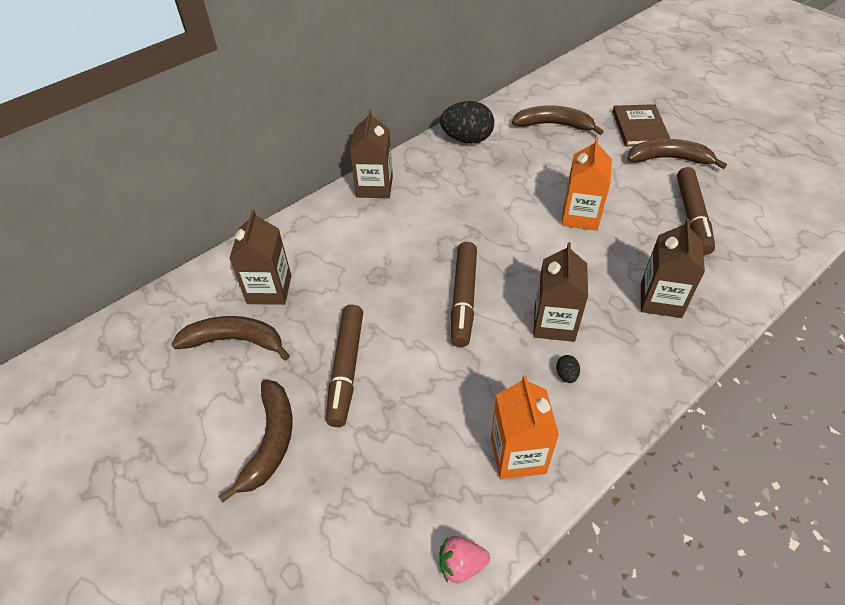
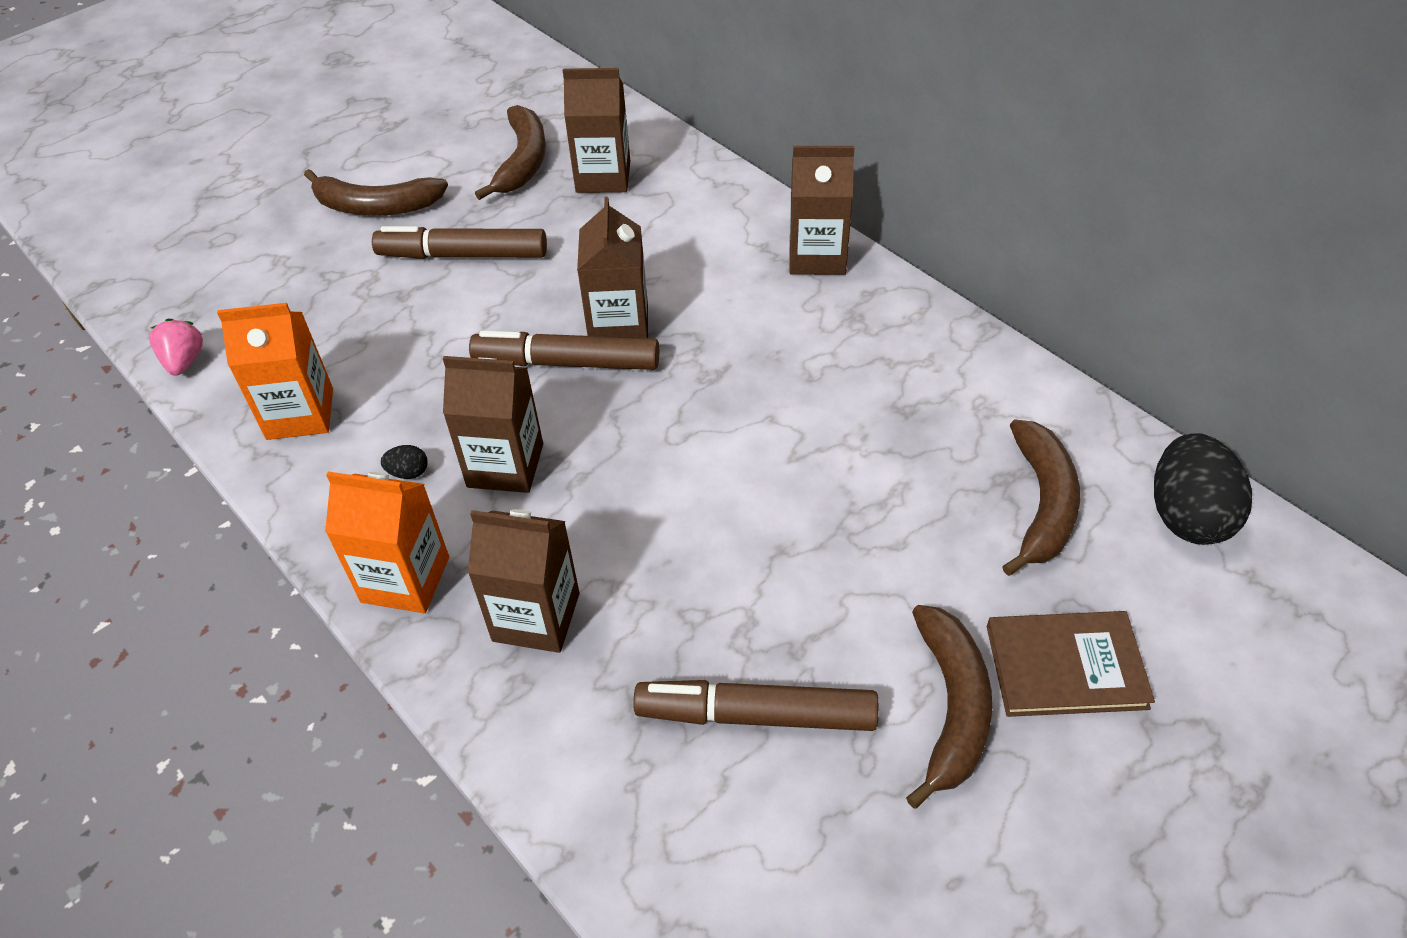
camera: 90 degrees right, 0 degrees up
black egg [440,101,494,144] -> black egg moved to [1154,433,1252,545]
orange carton [561,137,612,231] -> orange carton moved to [325,471,449,613]
none -> brown carton [577,197,648,338]

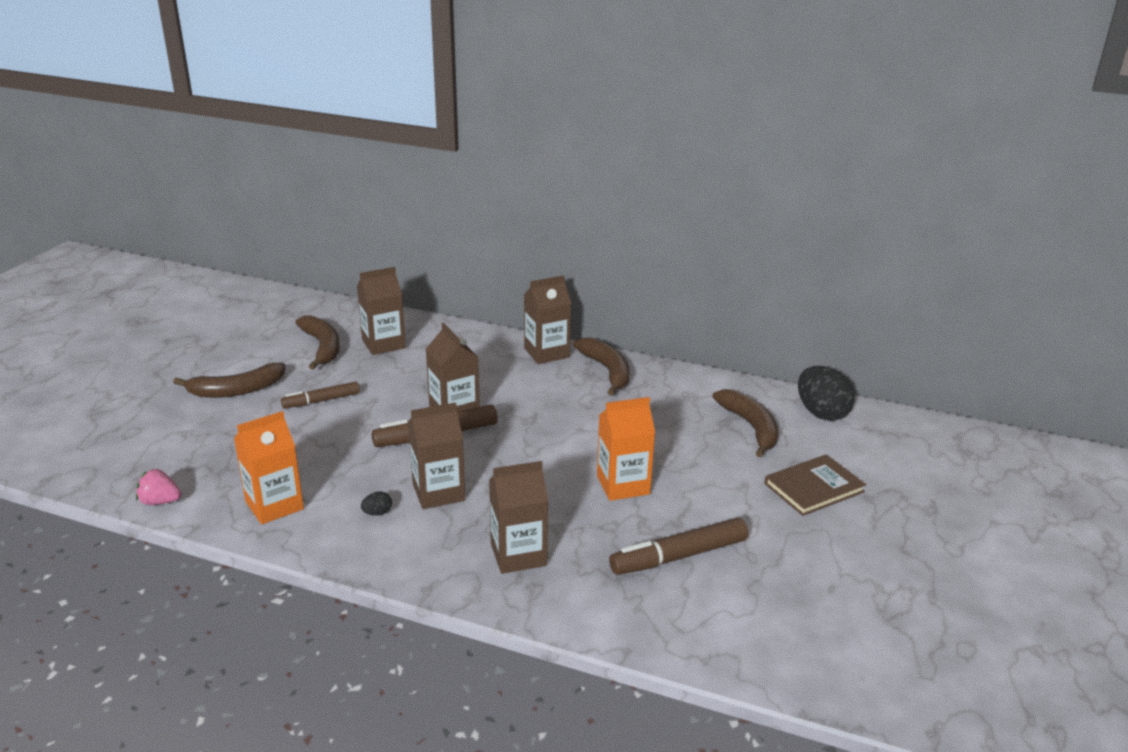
camera: 30 degrees left, 20 degrees down
pink strawberry [149,318,203,376] -> pink strawberry turned 45 degrees counterclockwise [136,469,181,505]
orange carton [325,471,449,613] -> orange carton moved to [597,397,655,501]
brown marker [372,226,547,259] -> brown marker [281,382,360,408], size x0.64
brown banana [906,605,992,808] -> brown banana moved to [573,338,630,395]

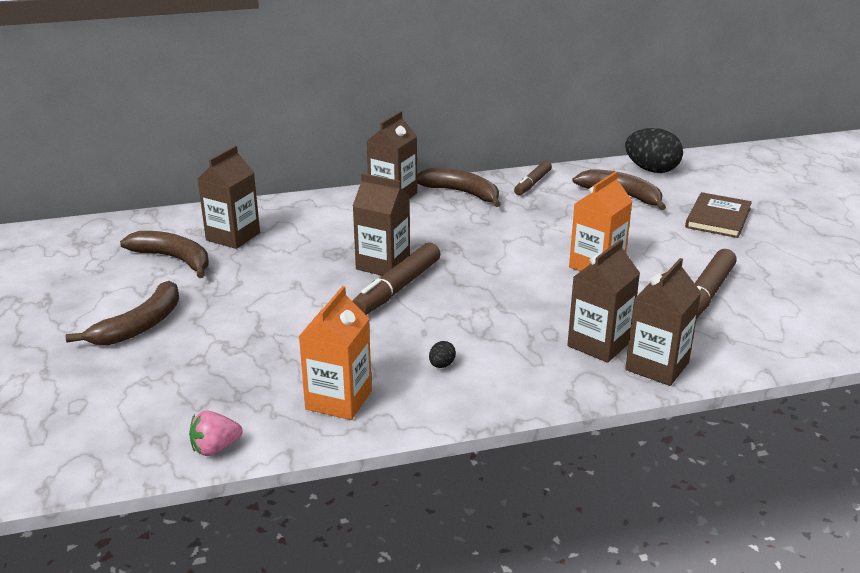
camera: 35 degrees left, 0 degrees up
brown marker [281,382,360,408] -> brown marker moved to [514,161,552,195]
brown carton [408,403,465,509] -> brown carton moved to [625,258,701,386]

